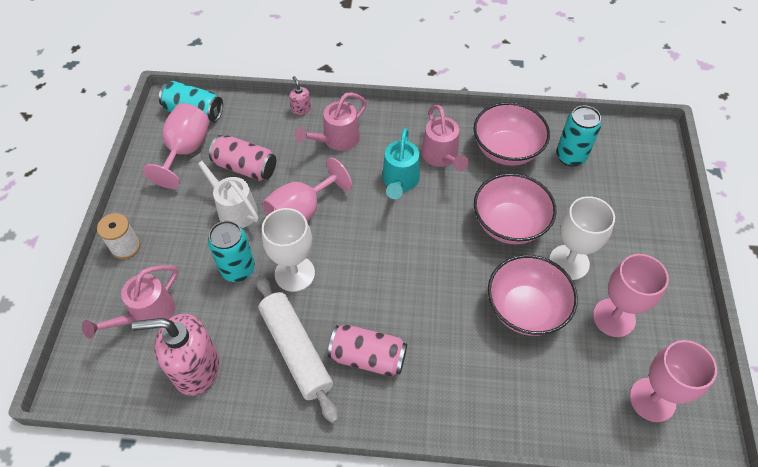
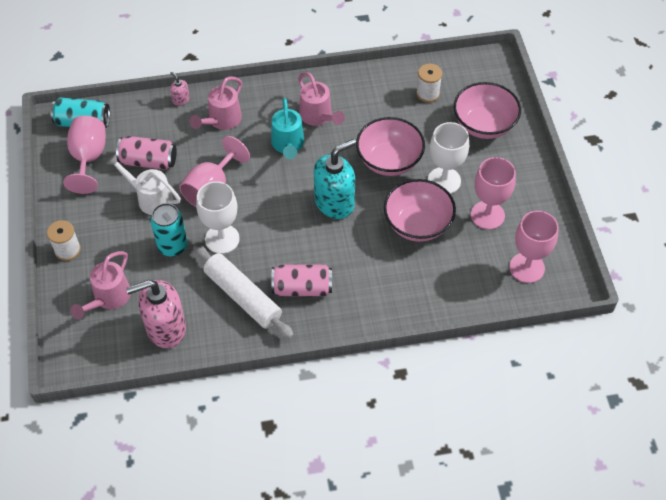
camera: 15 degrees left, 0 degrees up
pink bowl [473,102,550,166] -> pink bowl moved to [454,82,521,139]
turquoise can [556,105,601,167] -> white spool [416,64,442,102]
none -> turquoise soap dispenser [314,139,356,219]

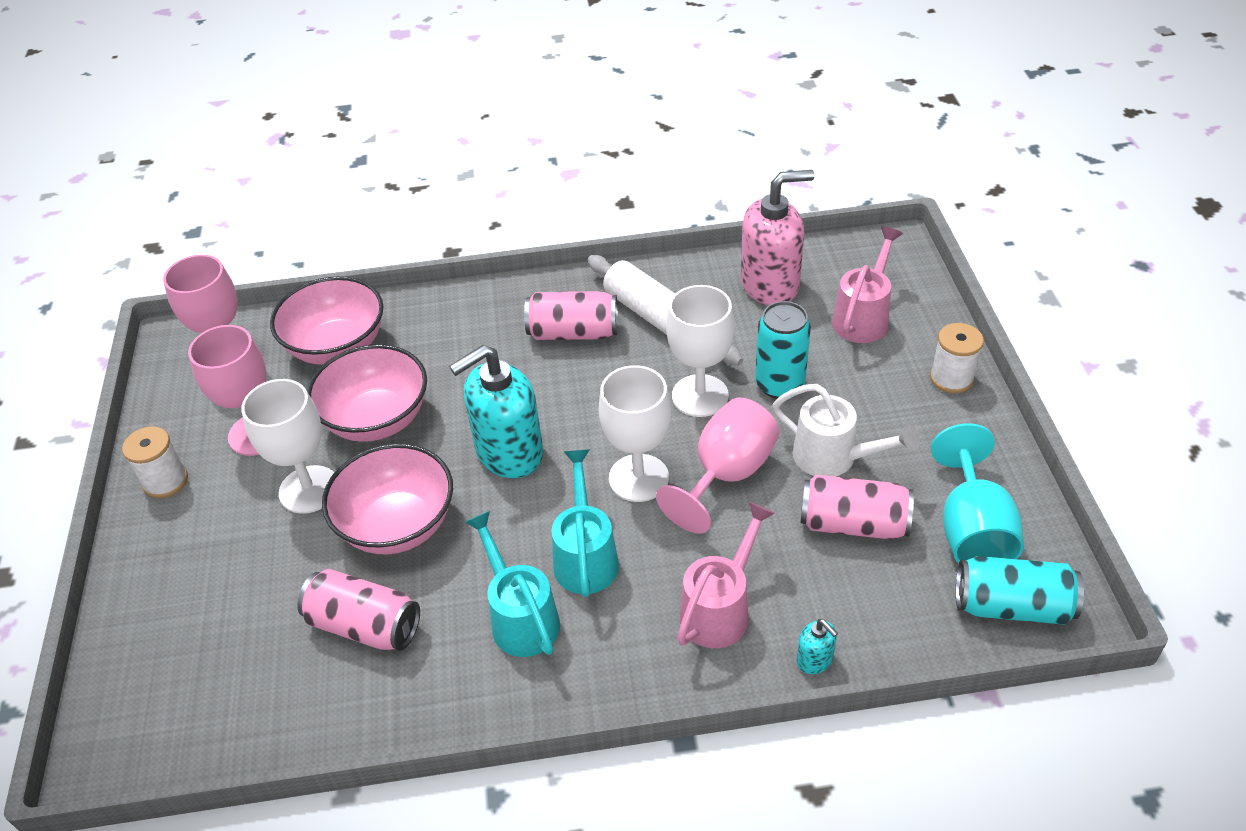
camera: 175 degrees left, 10 degrees down
pink goblet [63,116,106,194] -> turquoise goblet [931,423,1024,563]
pink soap dispenser [170,72,190,106] -> turquoise soap dispenser [797,619,838,674]
pink watering can [298,72,345,126] -> turquoise watering can [465,511,560,657]
white spool [416,64,442,102] -> white spool moved to [122,426,188,498]
pink bowl [454,82,521,139] -> pink bowl moved to [270,276,384,365]
none -> pink can [297,569,420,651]
none -> white goblet [599,365,671,502]

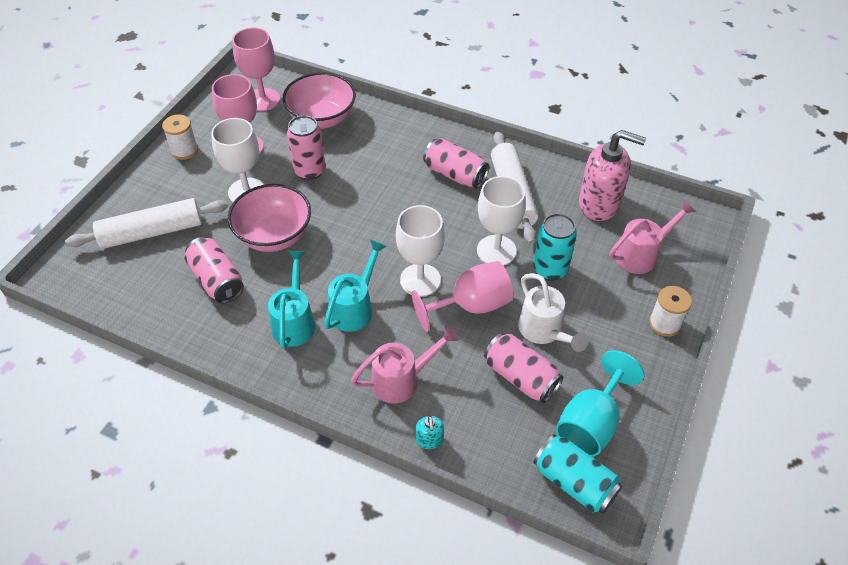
camera: 30 degrees right, 5 degrees up
pink bowl [307,344,427,442] -> pink can [287,115,325,180]
turquoise soap dispenser [449,345,543,478] -> none
none -> white rolling pin [65,198,228,249]

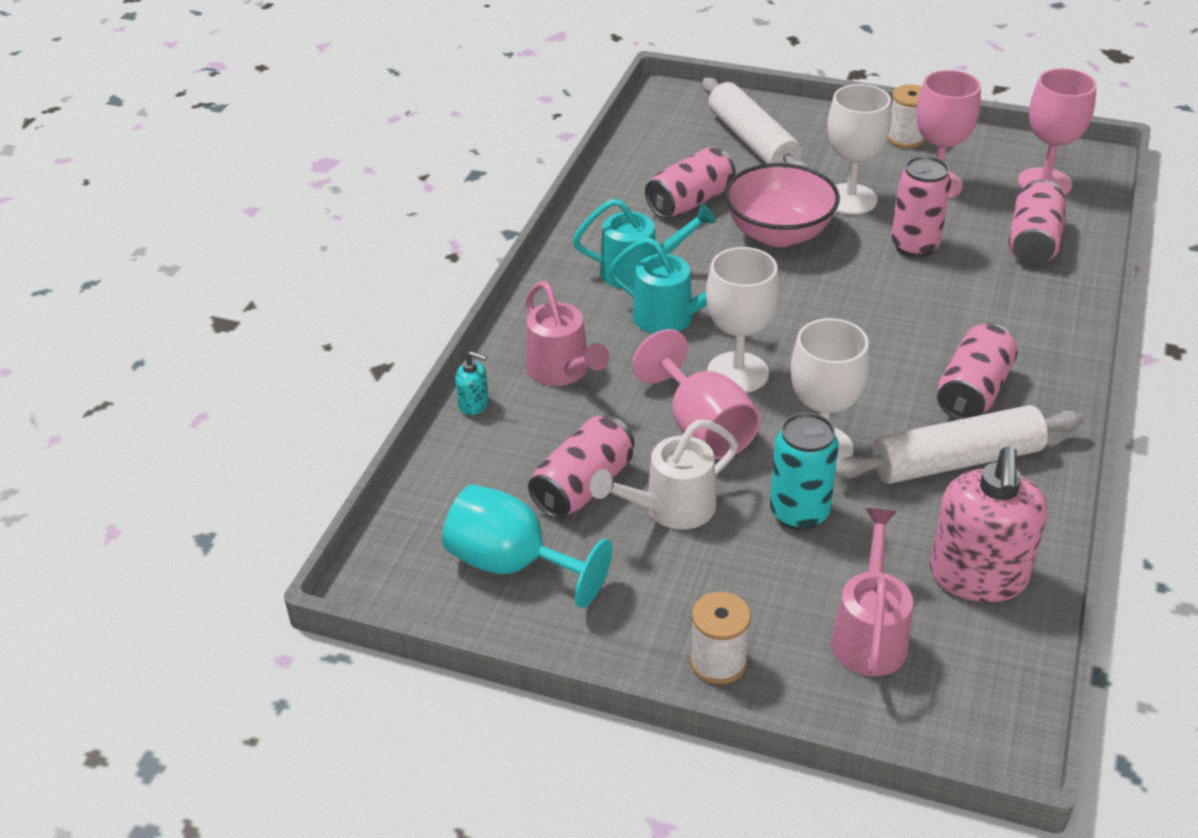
camera: 85 degrees right, 10 degrees down
pink bowl [283,72,356,129] -> pink can [1009,179,1066,265]
turquoise soap dispenser [416,416,444,449] -> turquoise soap dispenser turned 150 degrees counterclockwise [455,351,489,415]
turquoise can [533,434,623,514] -> none
pink watering can [609,200,696,274] -> pink watering can turned 135 degrees counterclockwise [831,508,913,676]

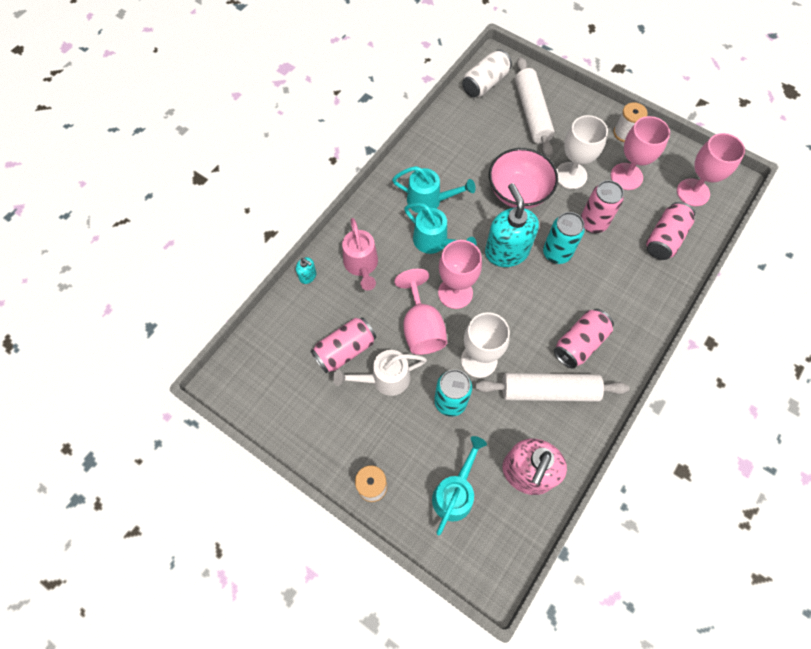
camera: 15 degrees right, 25 degrees up
turquoise goblet [442,484,613,608] -> none
pink can [645,147,735,218] -> none
white goblet [706,247,779,393] -> pink goblet [438,240,482,309]
pink watering can [831,508,913,676] -> turquoise watering can [432,436,487,535]
none -> white can [462,50,512,97]
none -> turquoise soap dispenser [485,183,539,267]
none -> turquoise can [543,212,585,264]

